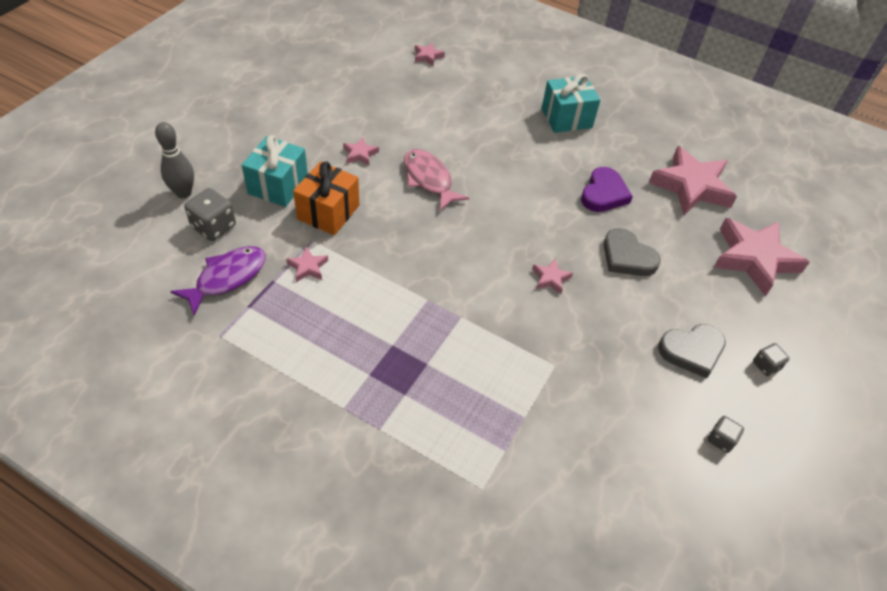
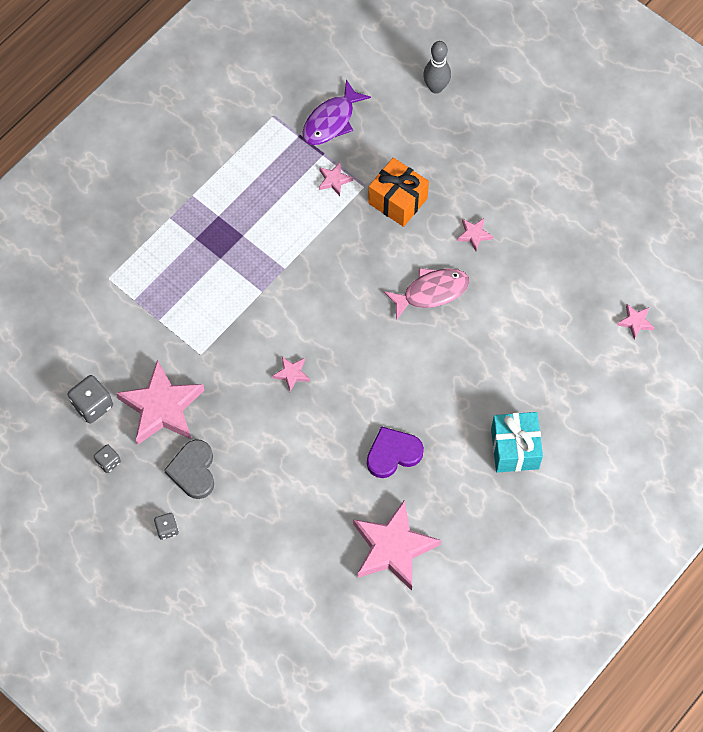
camera: 105 degrees right, 15 degrees up
purple fish [170,246,266,315] -> purple fish turned 75 degrees clockwise [302,80,371,145]
grey dice [184,188,236,241] -> grey dice moved to [68,375,113,424]
turquoise gift [242,135,308,207] -> none
purple heart [581,167,633,212] -> purple heart turned 120 degrees clockwise [367,426,424,478]
grey heart [604,228,661,276] -> none
pink star [713,218,810,296] -> pink star moved to [116,359,204,445]

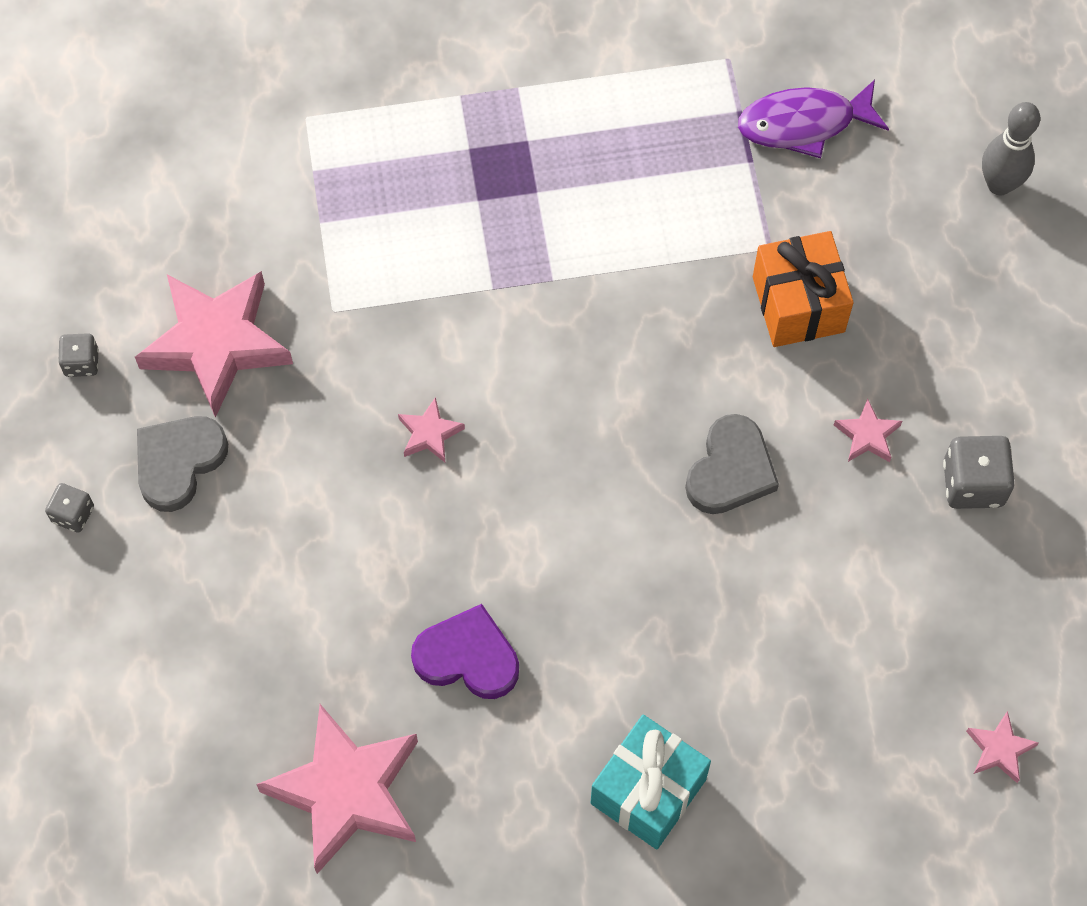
camera: 40 degrees right, 0 degrees up
grey dice [68,375,113,424] -> grey dice moved to [943,436,1015,509]
pink star [319,162,353,196] -> none
pink fish [384,268,470,320] -> grey heart [685,414,779,514]

